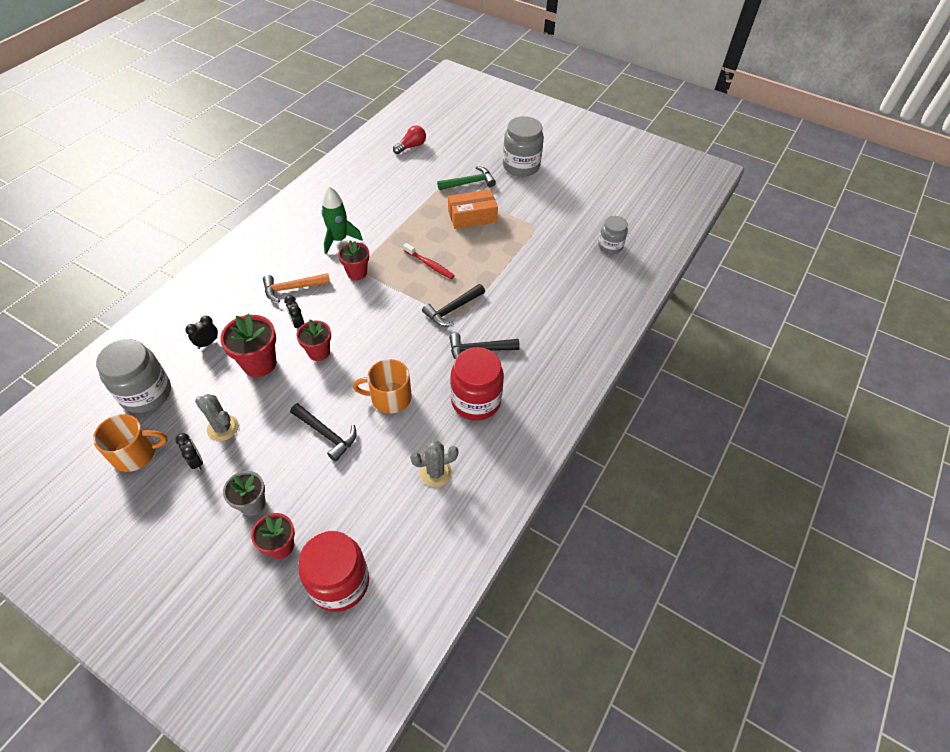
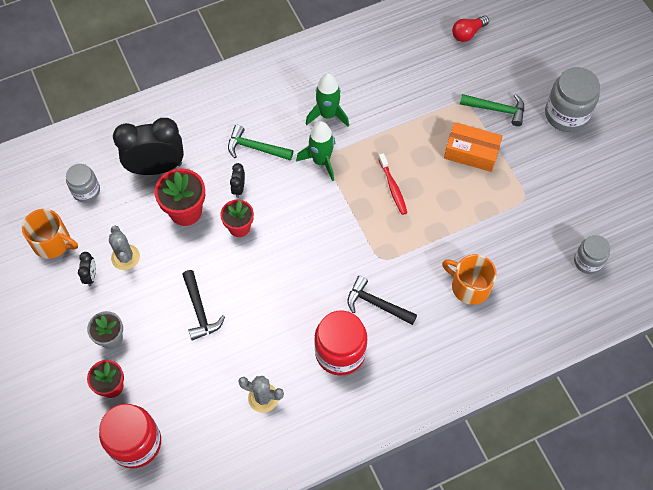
camera: 35 degrees right, 10 degrees up
grey jar [96,339,171,413] -> grey jar [66,164,100,203], size x0.61
black clock [185,316,218,349] -> black clock [113,118,184,175], size x2.37
orange hammer [263,273,330,303] -> green hammer [228,125,293,161]
red flower pot [338,241,369,280] -> green rocket [296,121,335,181]
orange mug [353,359,412,414] -> orange mug moved to [442,254,497,305]
red light bulb [393,125,426,154] -> red light bulb turned 150 degrees clockwise [452,16,489,42]
black hammer [422,284,485,327] -> none

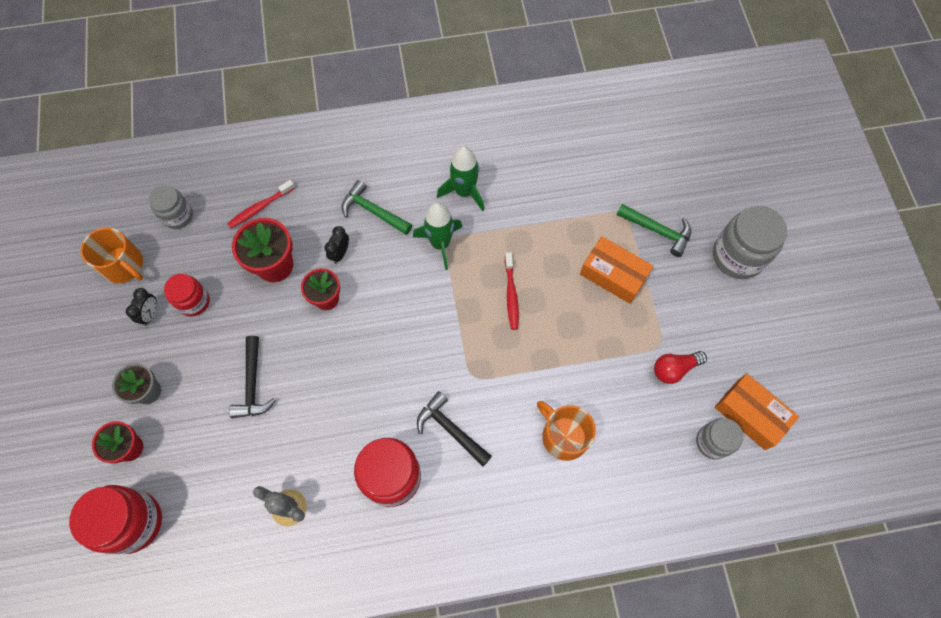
camera: 15 degrees right, 5 degrees up
grey cactus [109,226,140,270] -> red jar [164,274,210,317]
black clock [113,118,184,175] -> red toothbrush [227,180,295,229]
red light bulb [452,16,489,42] -> red light bulb moved to [654,351,707,384]
none -> orange box [715,374,799,450]

